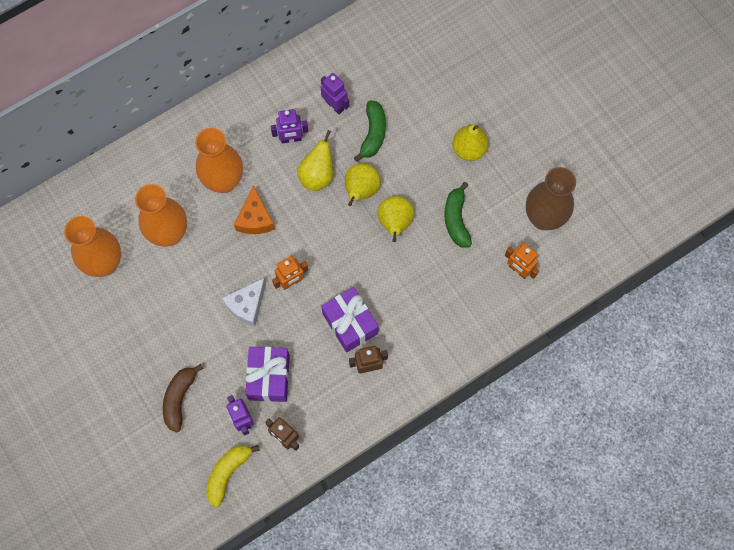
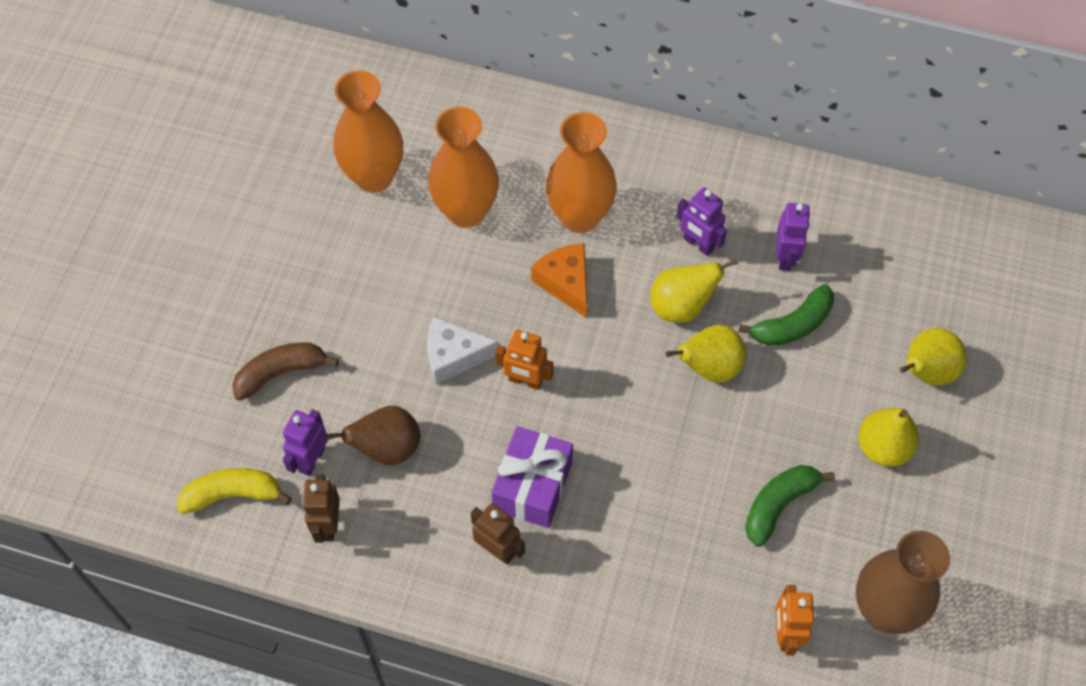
camera: 50 degrees right, 10 degrees down
orange cheese [234,185,275,234] -> orange cheese turned 105 degrees clockwise [531,243,587,317]
purple gift [245,347,290,402] -> brown pear [326,406,420,465]
yellow pear [378,196,414,242] -> yellow pear moved to [900,328,967,386]

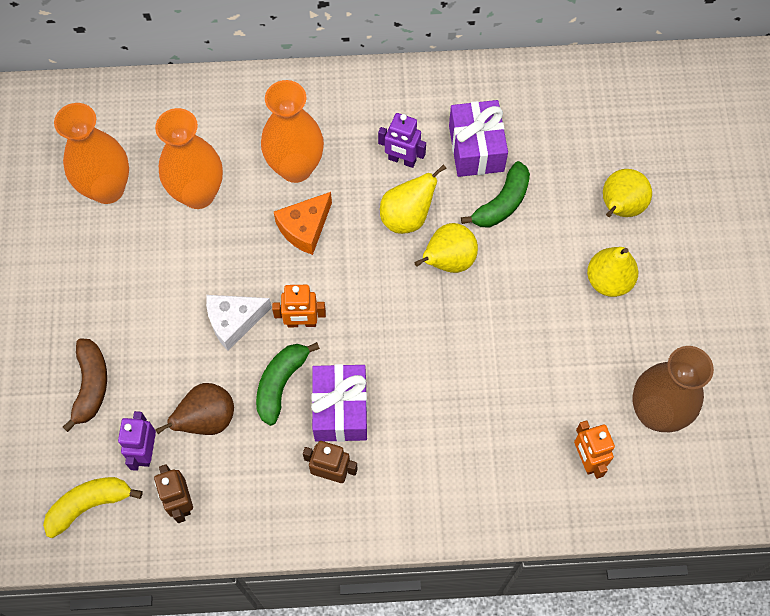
camera: 20 degrees left, 5 degrees up
brown banana [232,342,339,401] -> brown banana turned 135 degrees clockwise [63,338,107,432]
orange cheese [531,243,587,317] -> orange cheese turned 90 degrees counterclockwise [274,192,332,255]
green banana [745,465,835,547] -> green banana moved to [256,342,320,426]
purple robot [776,203,810,271] -> purple gift [449,100,508,177]

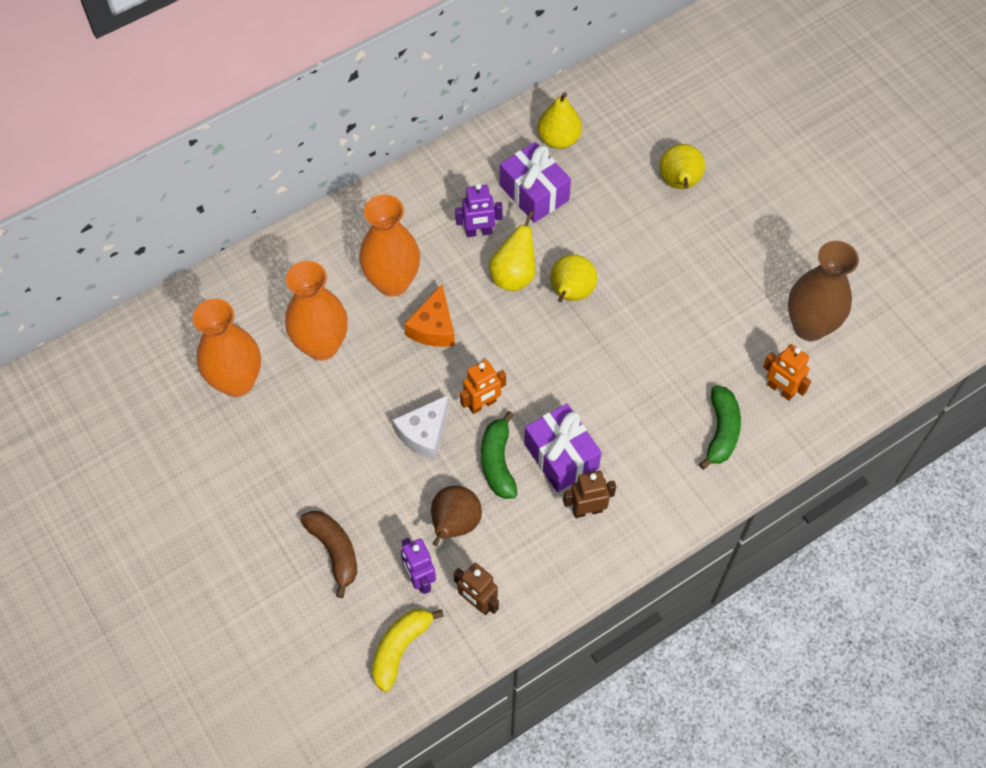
camera: 30 degrees left, 5 degrees down
green banana [461,161,530,228] -> green banana moved to [699,386,741,469]
yellow pear [587,247,638,297] -> yellow pear moved to [538,92,582,149]

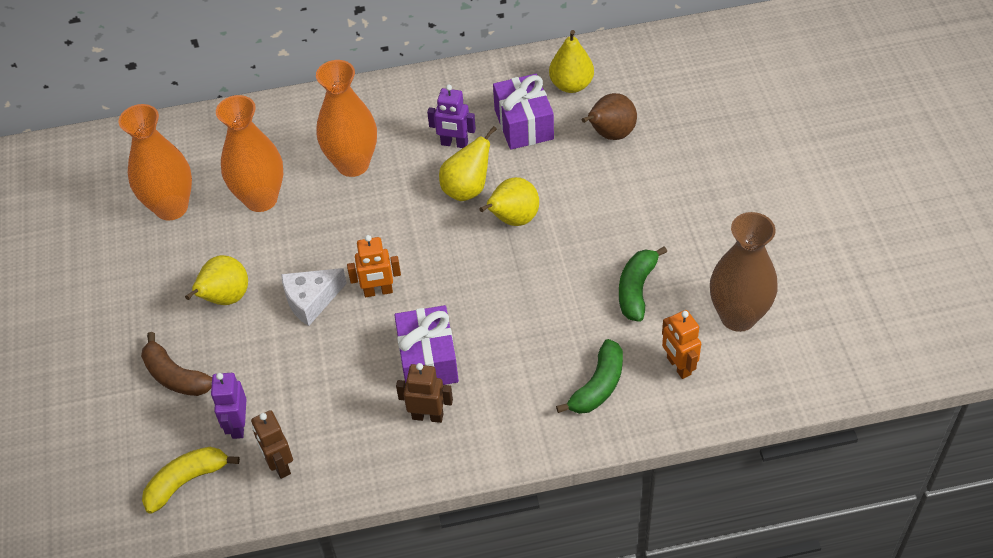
camera: 25 degrees right, 10 degrees down
brown banana [300,511,357,598] -> brown banana turned 135 degrees clockwise [141,332,212,396]
orange cheese [404,284,455,347] -> none
brown pear [431,485,482,546] -> brown pear moved to [582,93,637,140]
green banana [481,411,518,499] -> green banana moved to [619,246,667,322]
yellow pear [659,144,705,189] -> yellow pear moved to [185,255,248,305]

